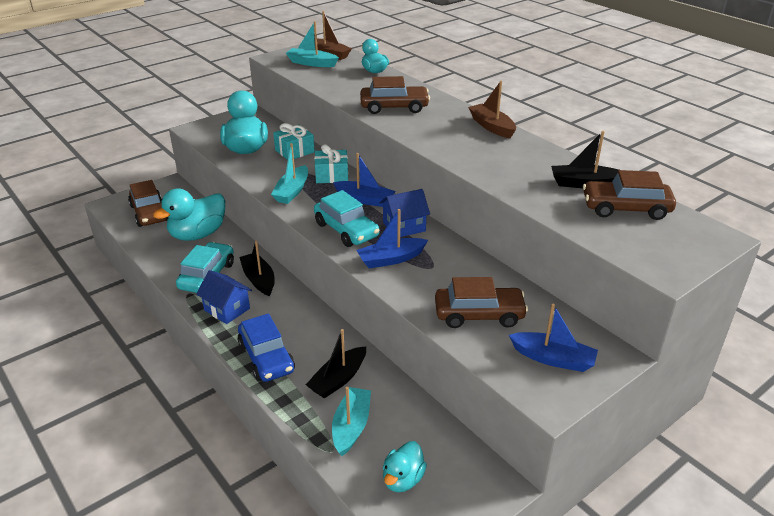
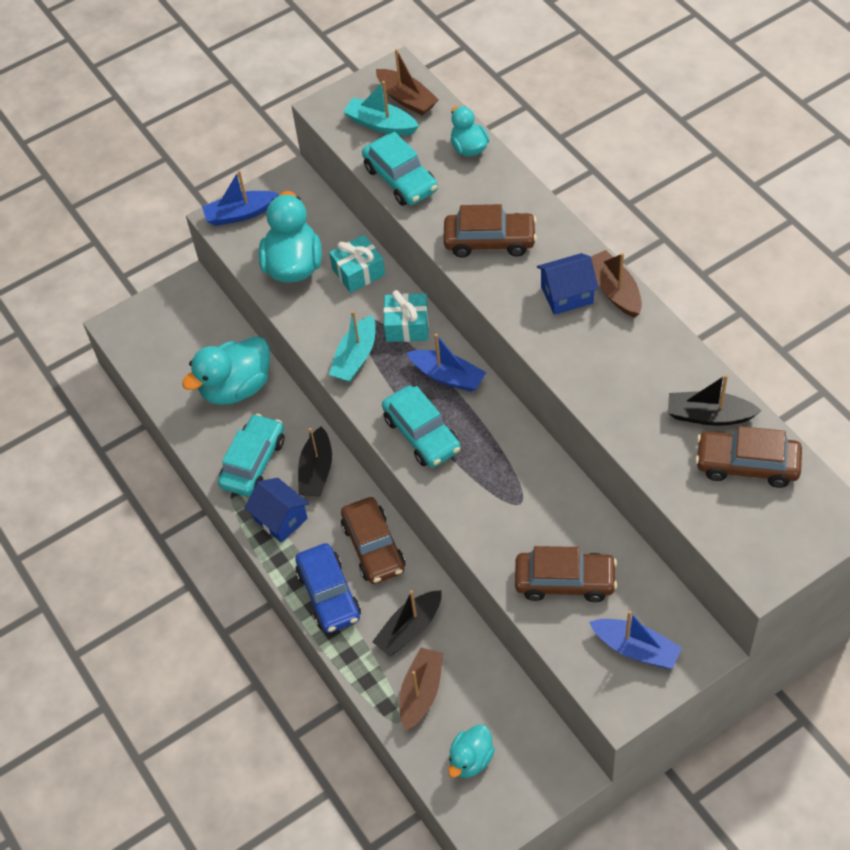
camera: 10 degrees right, 20 degrees up
brown car [128,180,169,227] -> brown car moved to [341,497,405,584]
black boat [239,241,275,296] -> black boat turned 150 degrees counterclockwise [298,426,332,496]
turquoise boat [332,387,371,456] -> brown boat [399,647,444,731]
blue boat [356,209,428,268] -> blue boat moved to [202,170,279,226]
blue house [380,189,430,237] -> blue house moved to [537,253,599,315]
none -> turquoise car [362,132,438,206]

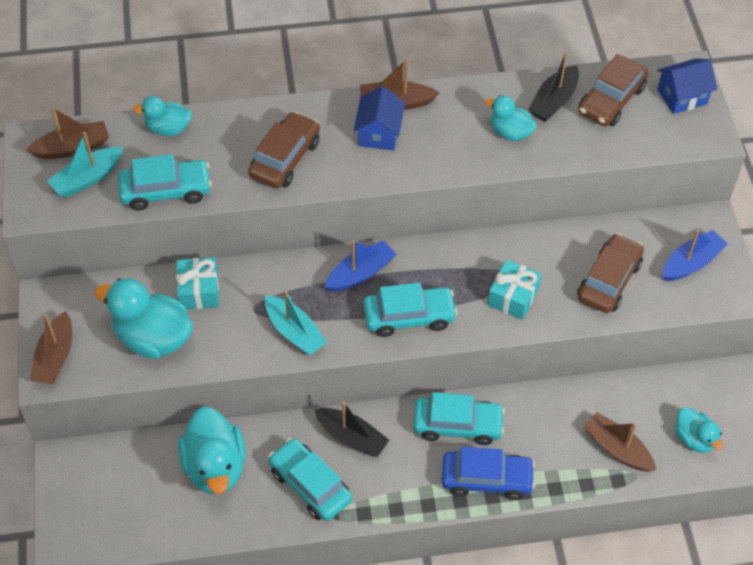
camera: 70 degrees left, 0 degrees up
blue boat [202,170,279,226] -> brown boat [30,311,72,384]
blue house [244,478,310,543] -> blue house moved to [657,58,717,114]
brown car [341,497,405,584] -> turquoise car [413,392,505,445]
black boat [372,590,442,656] -> none
turquoise gift [384,290,429,342] -> turquoise gift moved to [488,260,542,320]
none -> turquoise duck [485,95,537,141]

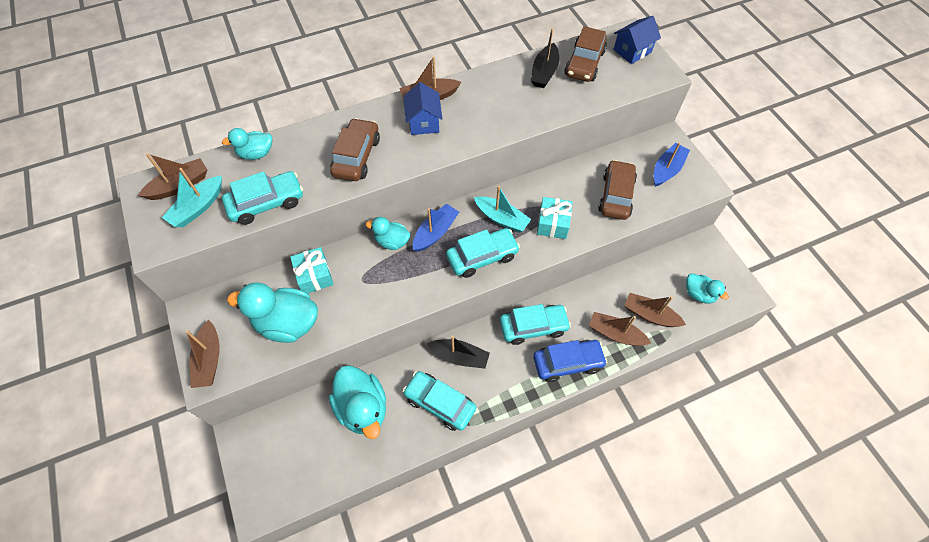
camera: 15 degrees left, 5 degrees up
turquoise boat [265,290,327,355] -> turquoise boat moved to [474,186,531,232]
turquoise duck [485,95,537,141] -> turquoise duck moved to [366,217,410,250]
none -> brown boat [589,312,651,346]

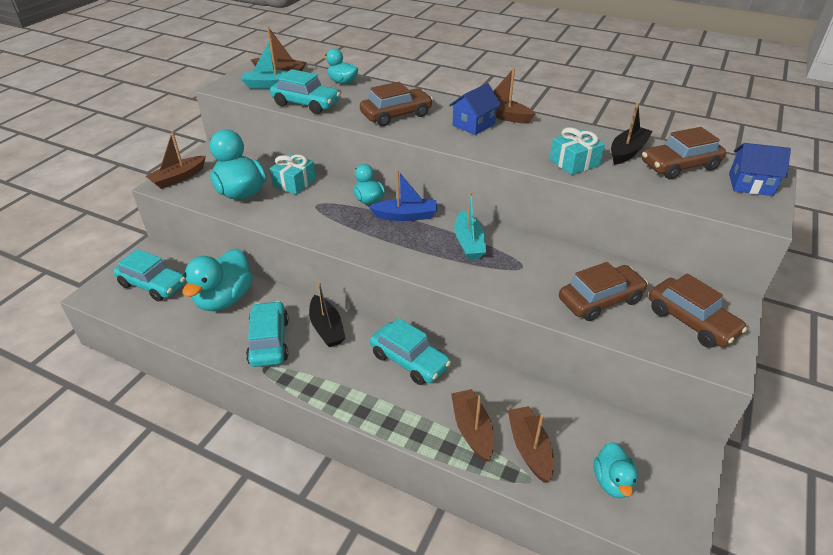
camera: 50 degrees right, 20 degrees down
turquoise car [446,228,520,278] -> turquoise car moved to [113,249,186,302]
black boat [531,28,559,88] -> black boat turned 150 degrees clockwise [611,103,653,165]
blue car [533,340,607,382] -> none
turquoise gift [537,197,573,239] -> turquoise gift moved to [550,127,605,175]
blue boat [653,142,690,187] -> brown car [649,273,748,348]

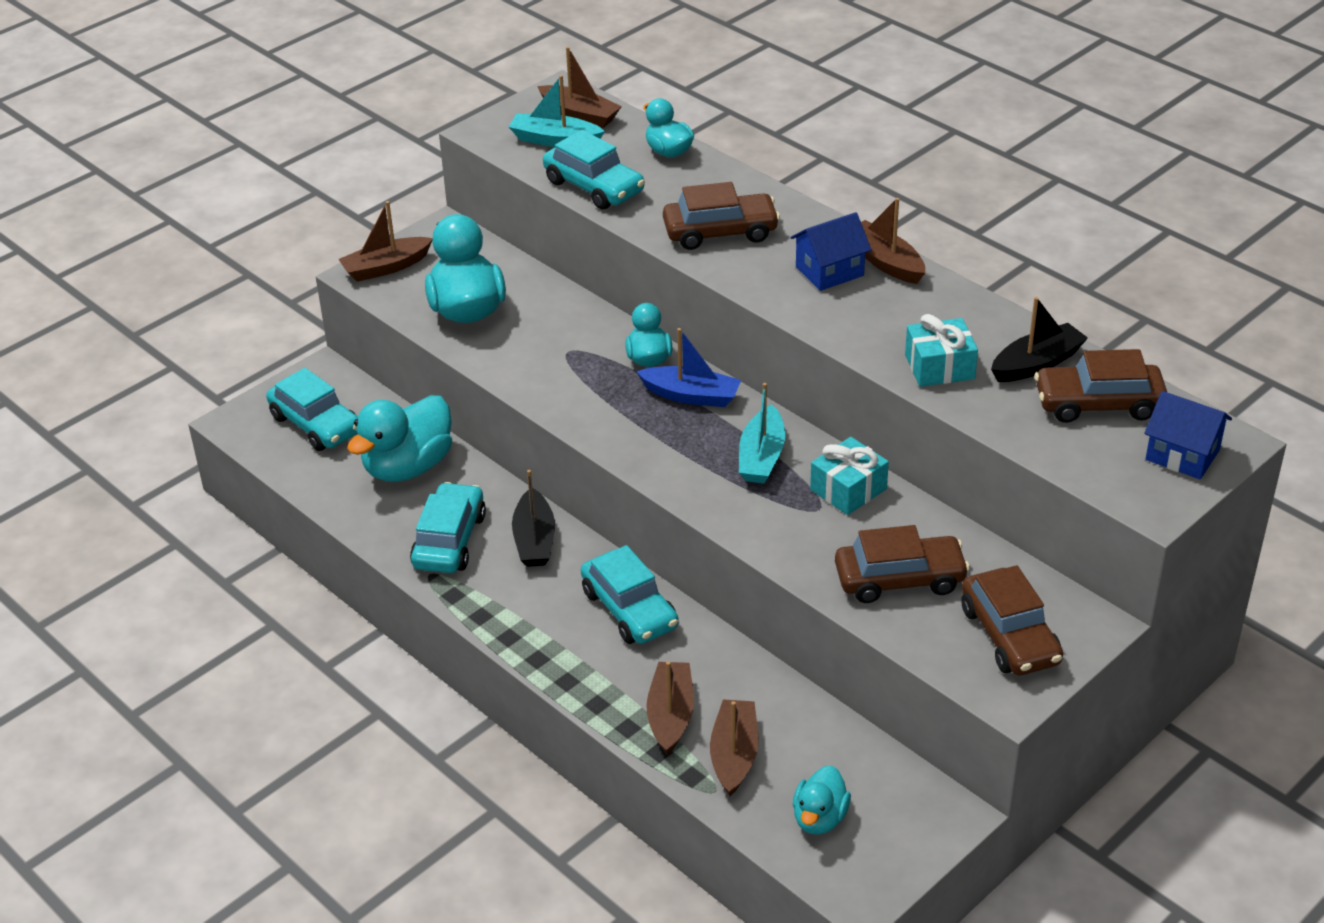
camera: 20 degrees right, 0 degrees up
turquoise gift [270,154,316,195] -> turquoise gift moved to [810,437,889,515]

